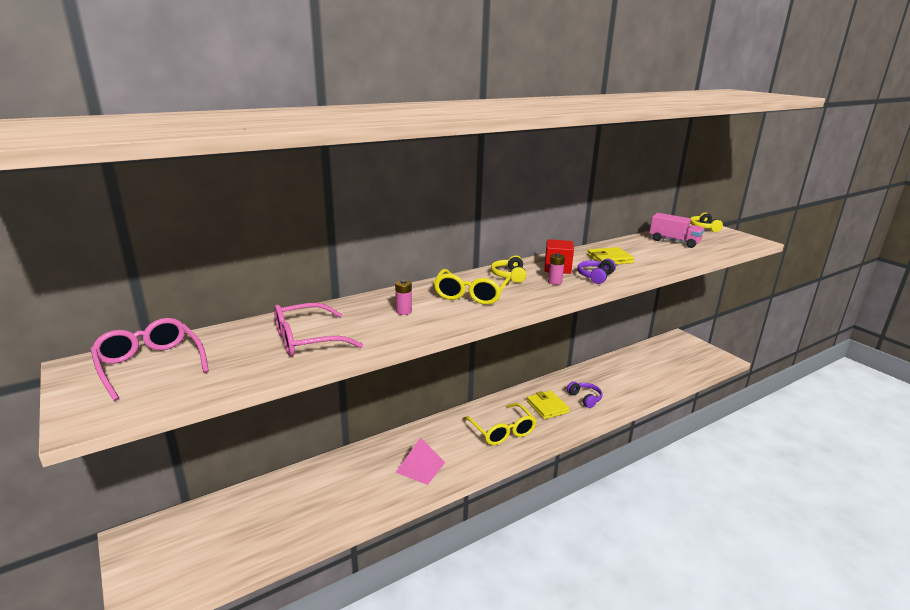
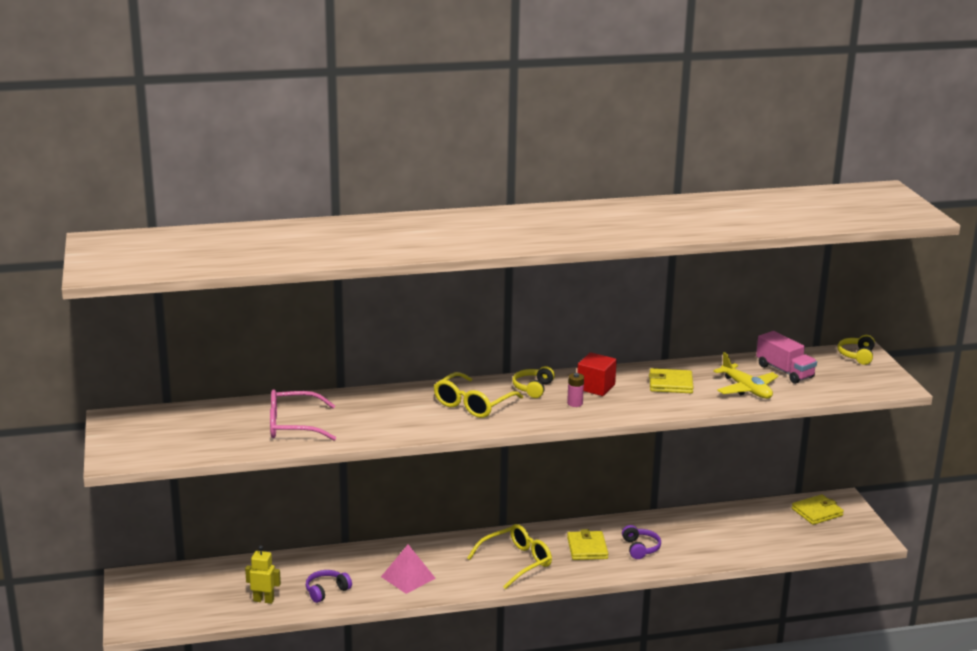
camera: 20 degrees right, 0 degrees up
pink glasses [90,318,209,401] -> none
pink battery [395,279,412,315] -> none
yellow glasses [463,403,537,445] -> yellow glasses turned 120 degrees counterclockwise [467,524,552,589]
purple headphones [577,259,616,284] -> purple headphones moved to [306,570,352,603]
none -> yellow robot [245,545,281,604]
none -> yellow plane [713,352,778,399]
none -> yellow wallet [792,494,844,525]

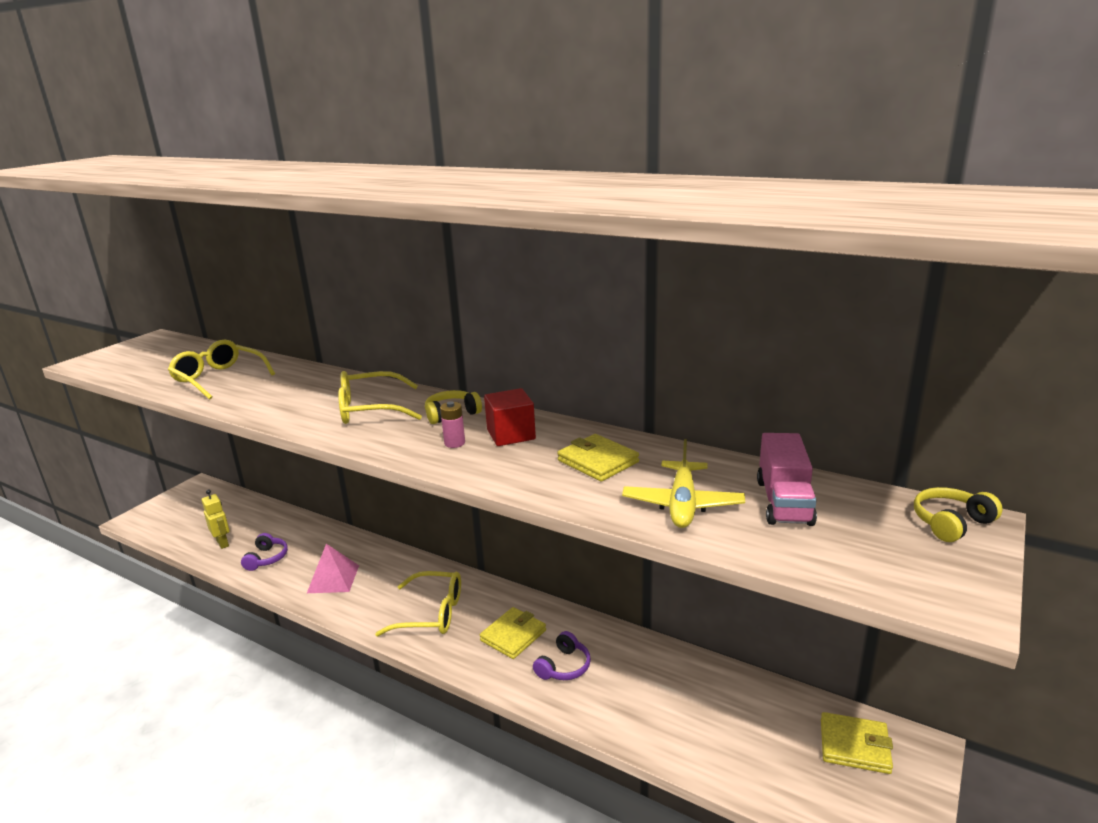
camera: 45 degrees right, 0 degrees up
pink glasses [270,389,336,440] -> yellow glasses [168,339,275,400]
purple headphones [306,570,352,603] -> purple headphones turned 90 degrees clockwise [241,533,288,571]

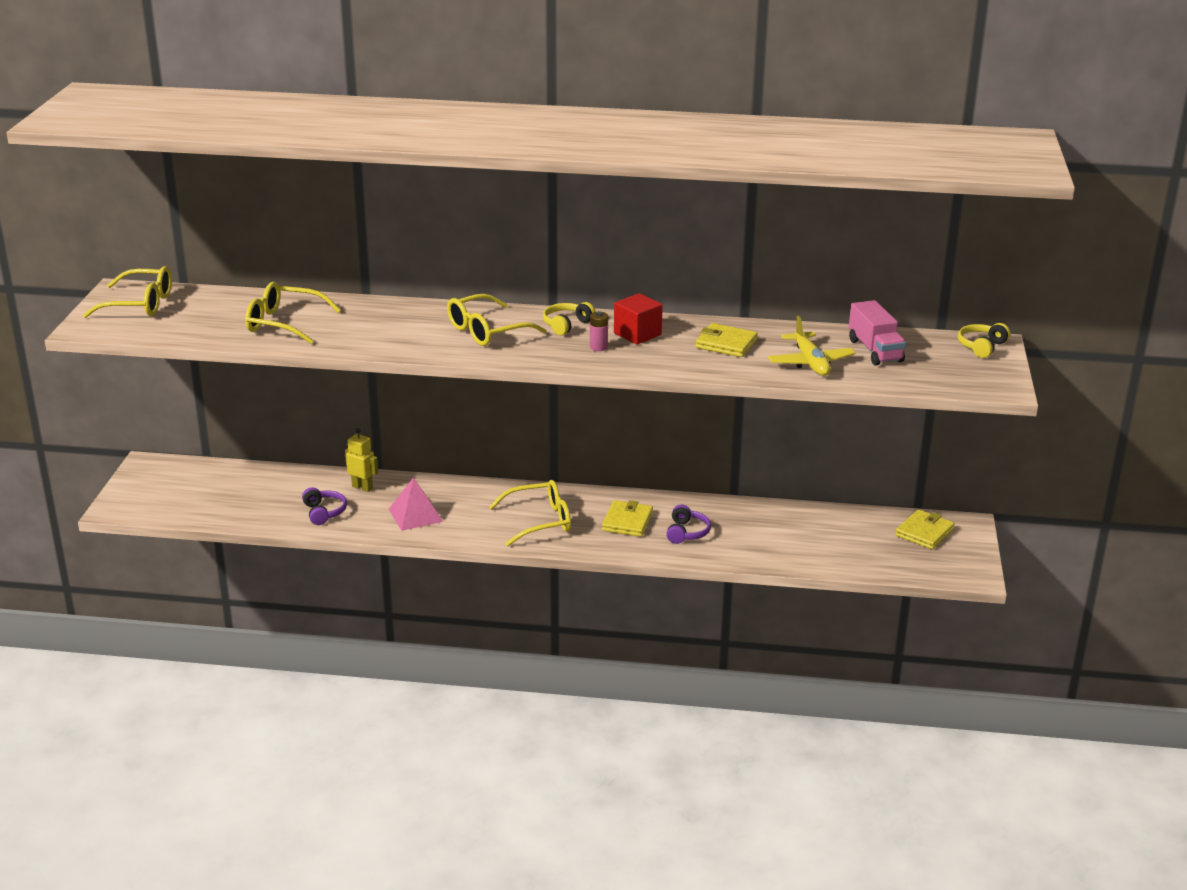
camera: 25 degrees left, 5 degrees up
yellow robot [202,489,230,549] -> yellow robot moved to [345,428,378,492]
yellow wallet [821,712,893,774] -> yellow wallet turned 45 degrees counterclockwise [895,509,955,549]
none -> yellow glasses [83,266,172,318]

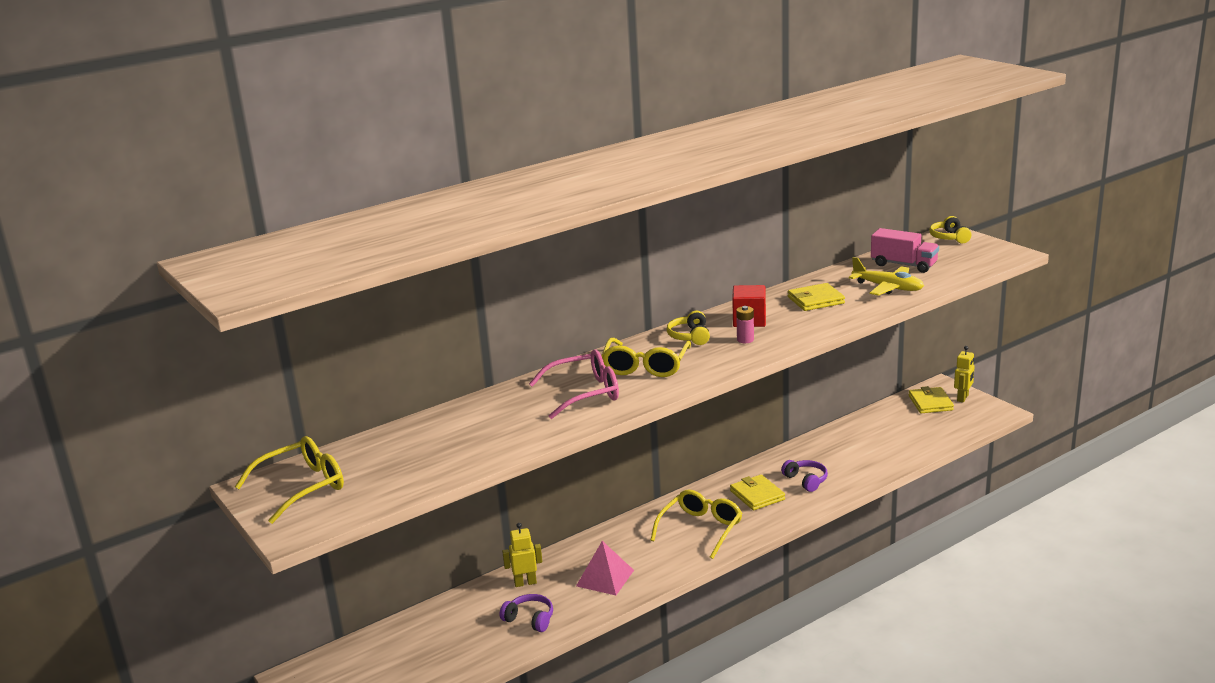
camera: 40 degrees left, 5 degrees down
yellow glasses [245,282,341,344] -> none
none -> pink glasses [529,350,619,419]
none -> yellow robot [954,346,975,402]

